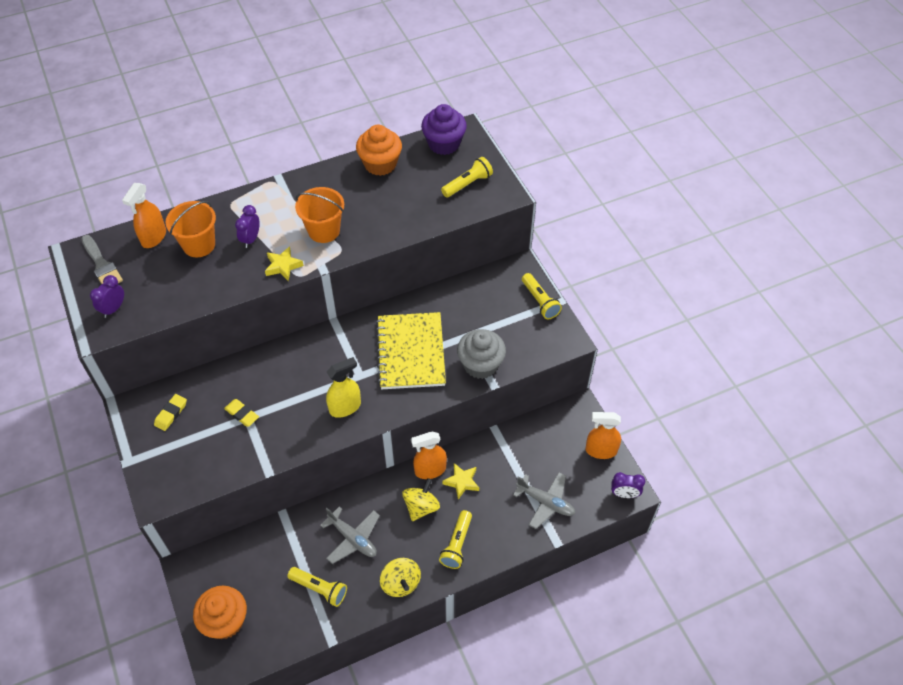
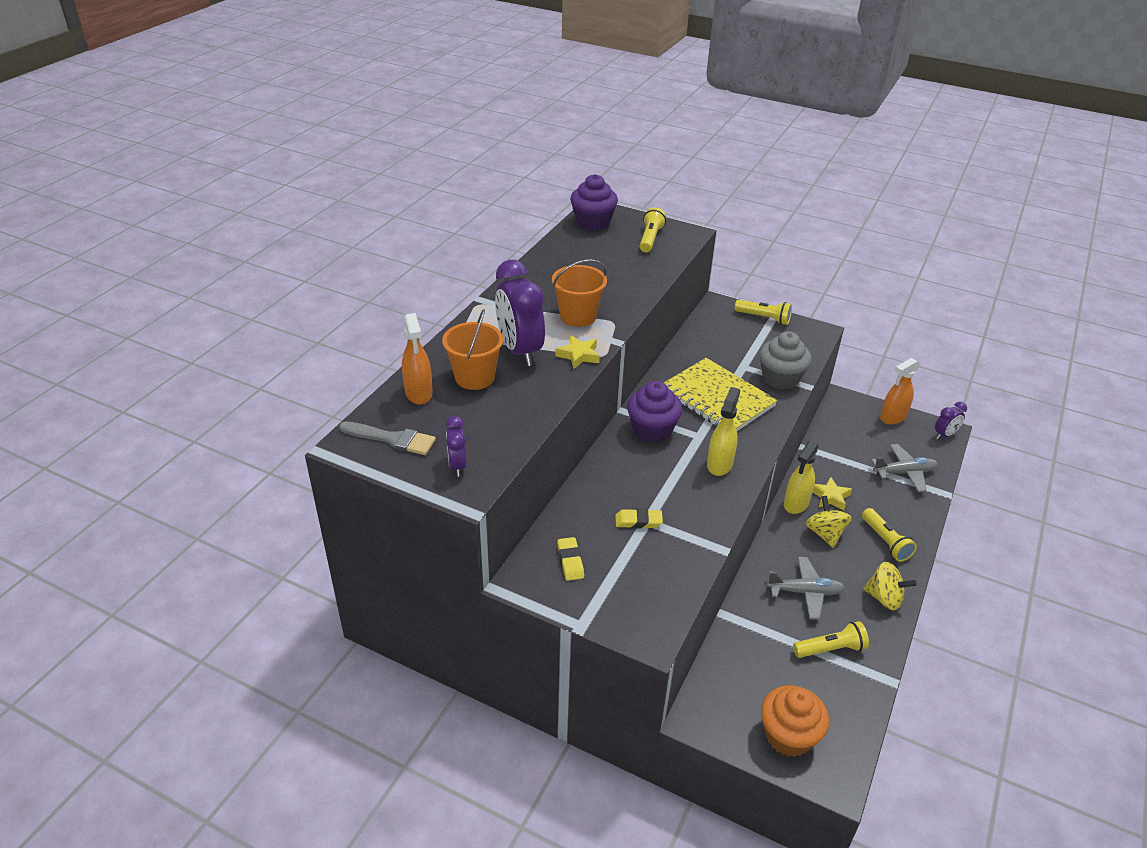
camera: 40 degrees left, 15 degrees down
purple clock [235,205,260,248] -> purple clock [495,260,545,366], size x2.00
orange cupcake [356,125,402,176] -> none
orange spray bottle [411,431,447,479] -> yellow spray bottle [784,441,819,514]
none -> purple cupcake [627,381,683,443]

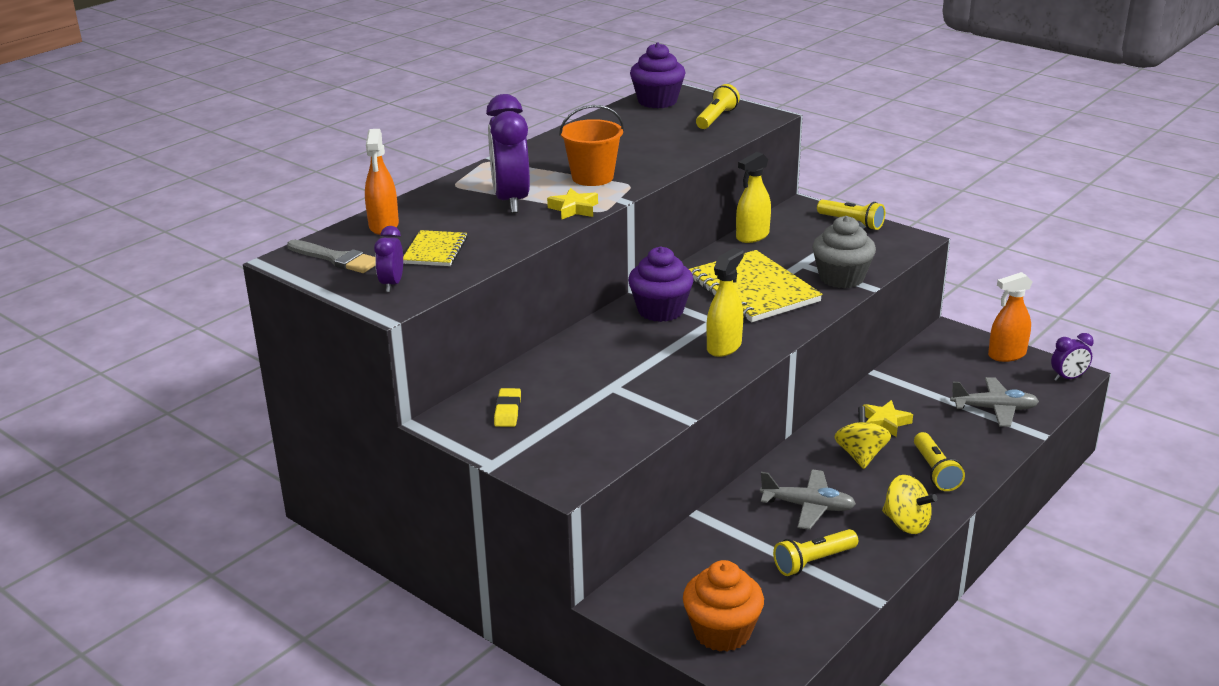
camera: 15 degrees right, 10 degrees down
orange bucket [442,309,503,390] -> none
yellow eraser [615,509,663,528] -> none
yellow spray bottle [784,441,819,514] -> yellow spray bottle moved to [736,152,771,243]
yellow flashlight [793,621,869,658] -> yellow flashlight turned 150 degrees clockwise [773,529,858,576]
none -> yellow notebook [403,230,468,266]

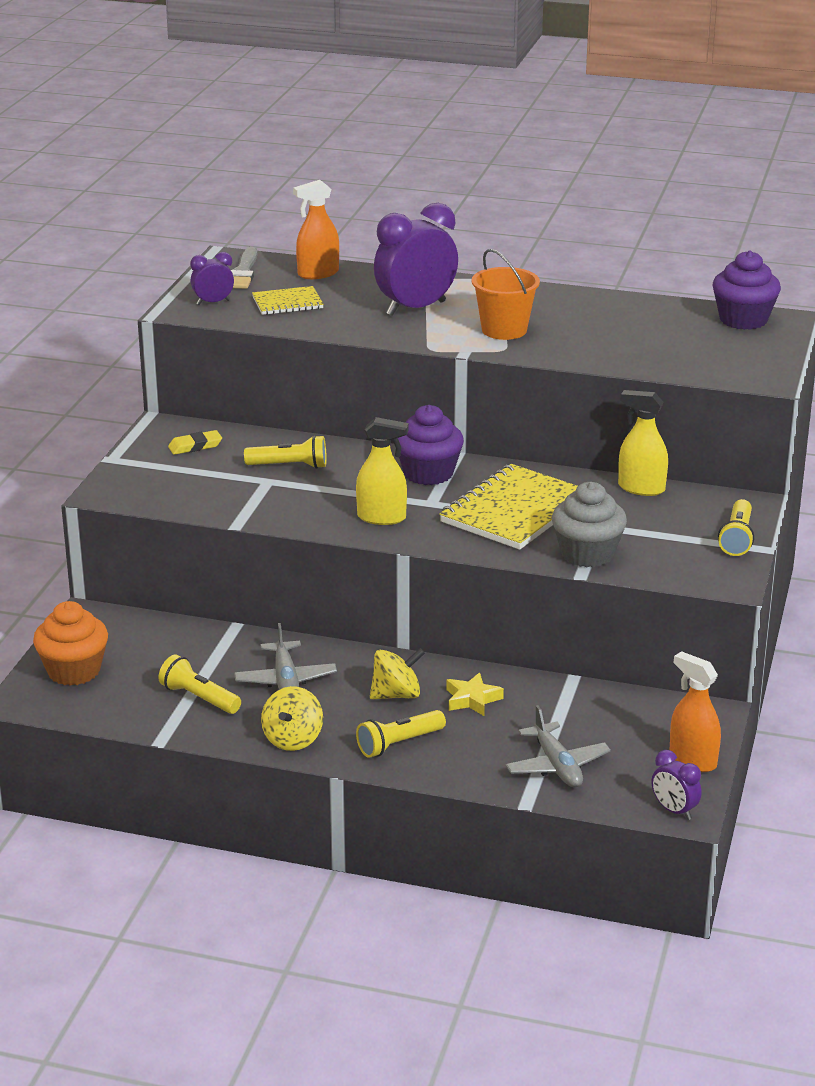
camera: 65 degrees right, 0 degrees up
yellow star [547,188,598,220] -> none
yellow flashlight [696,84,740,129] -> yellow flashlight moved to [244,435,327,469]

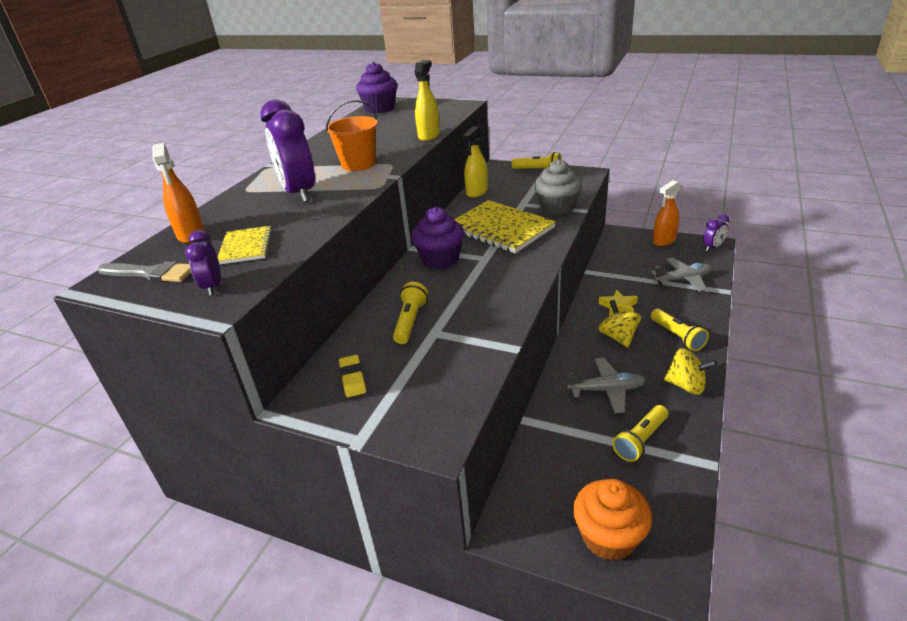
camera: 80 degrees left, 5 degrees up
yellow spray bottle [356,417,409,525] -> yellow spray bottle moved to [415,60,440,141]

